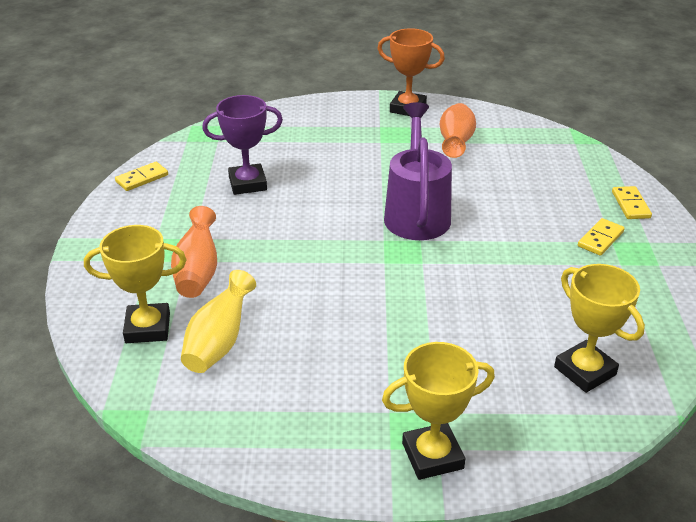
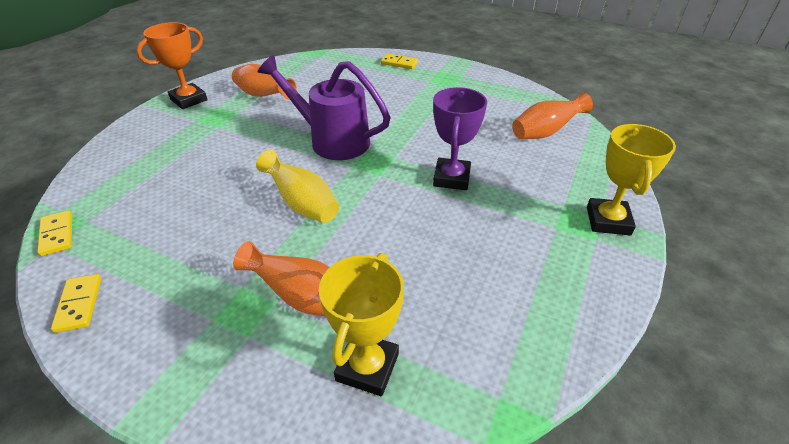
camera: 65 degrees left, 5 degrees up
yellow vase [181,270,256,373] -> yellow vase moved to [256,150,339,223]
purple trophy [202,95,283,195] -> purple trophy moved to [433,87,487,190]
yellow trophy [554,264,645,393] -> orange vase [512,92,593,139]
yellow domino [578,218,625,256] -> yellow domino moved to [37,210,72,256]

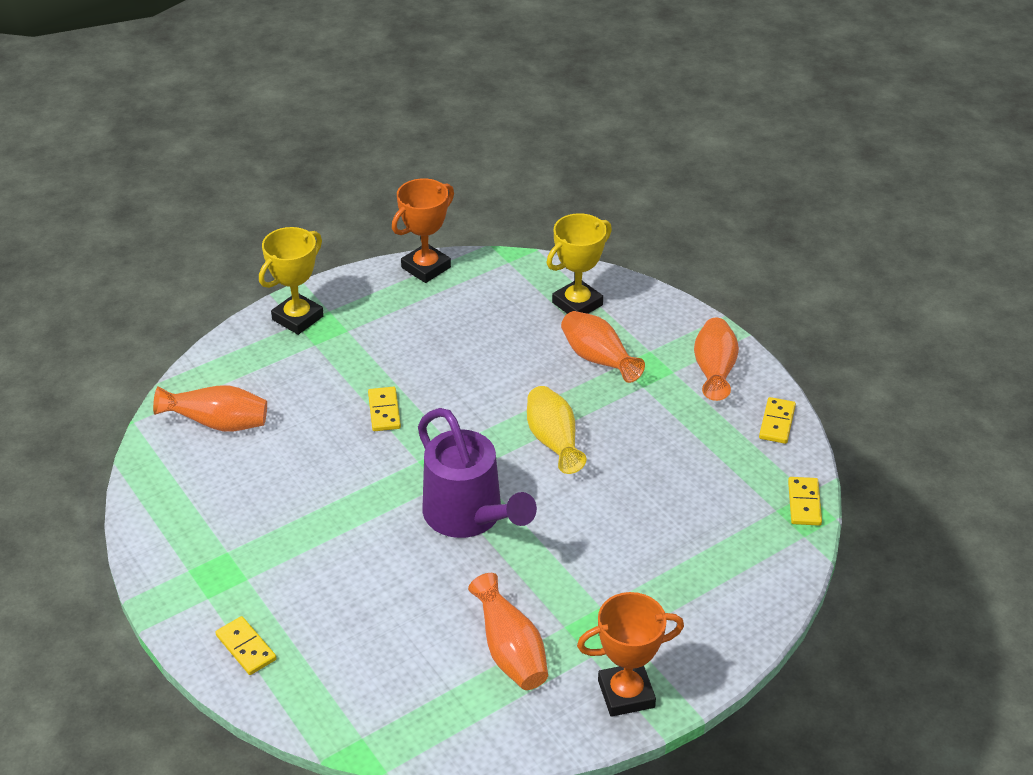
camera: 150 degrees left, 0 degrees up
purple trophy [433,87,487,190] -> yellow domino [368,387,401,431]
none -> orange trophy [392,178,454,283]
none -> orange vase [694,318,739,401]

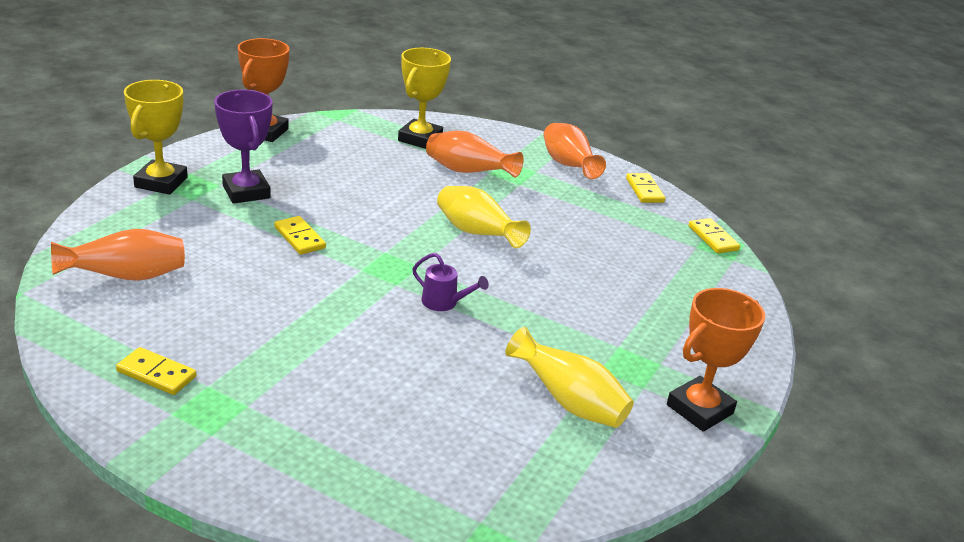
camera: 30 degrees left, 10 degrees down
yellow domino [215,616,276,675] -> yellow domino moved to [116,347,197,395]
purple watering can [418,408,537,538] -> purple watering can [412,253,489,311], size x0.43
orange vase [468,573,548,690] -> yellow vase [505,327,634,428]
none -> purple trophy [214,89,273,204]

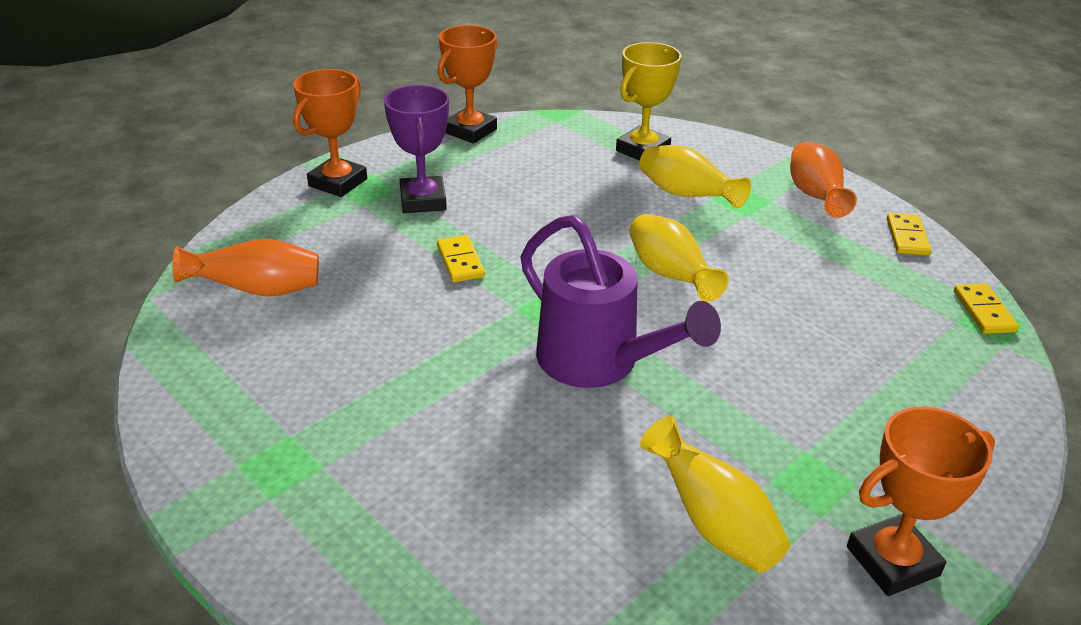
camera: 20 degrees right, 5 degrees up
yellow domino [116,347,197,395] -> none
yellow trophy [124,80,188,195] -> orange trophy [293,69,367,197]
purple watering can [412,253,489,311] -> purple watering can [521,215,721,388], size x2.34
orange vase [426,131,524,178] -> yellow vase [640,145,751,208]

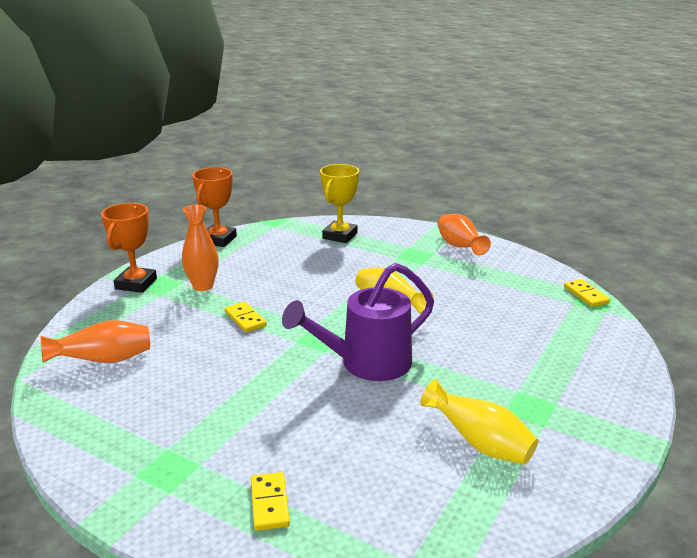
camera: 15 degrees left, 10 degrees down
purple trophy [384,85,449,213] -> orange vase [182,205,219,291]
purple watering can [521,215,721,388] -> purple watering can turned 120 degrees clockwise [282,263,434,381]
yellow vase [640,145,751,208] -> none
orange trophy [847,407,995,596] -> none
yellow domino [887,213,931,256] -> yellow domino moved to [251,472,290,531]

